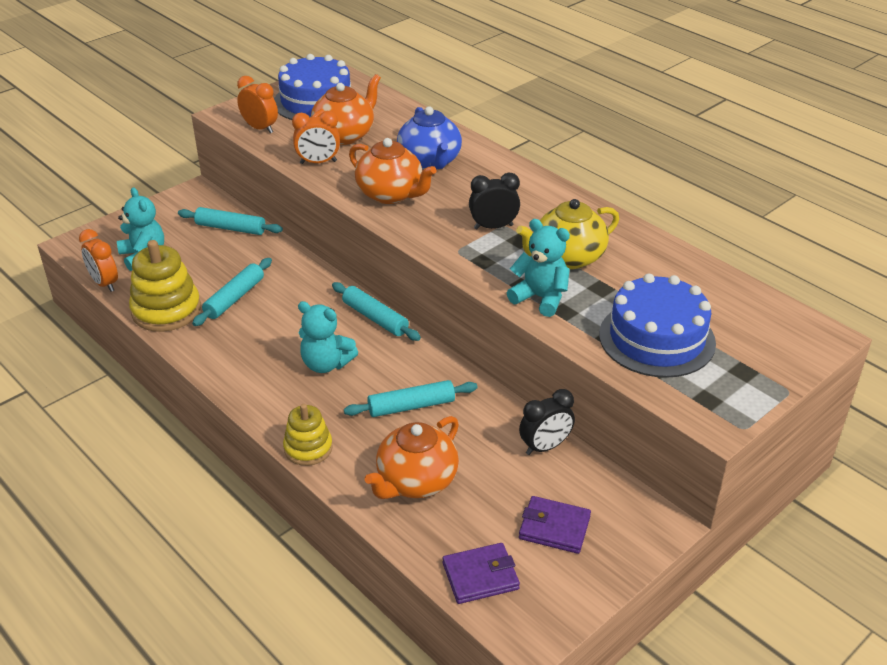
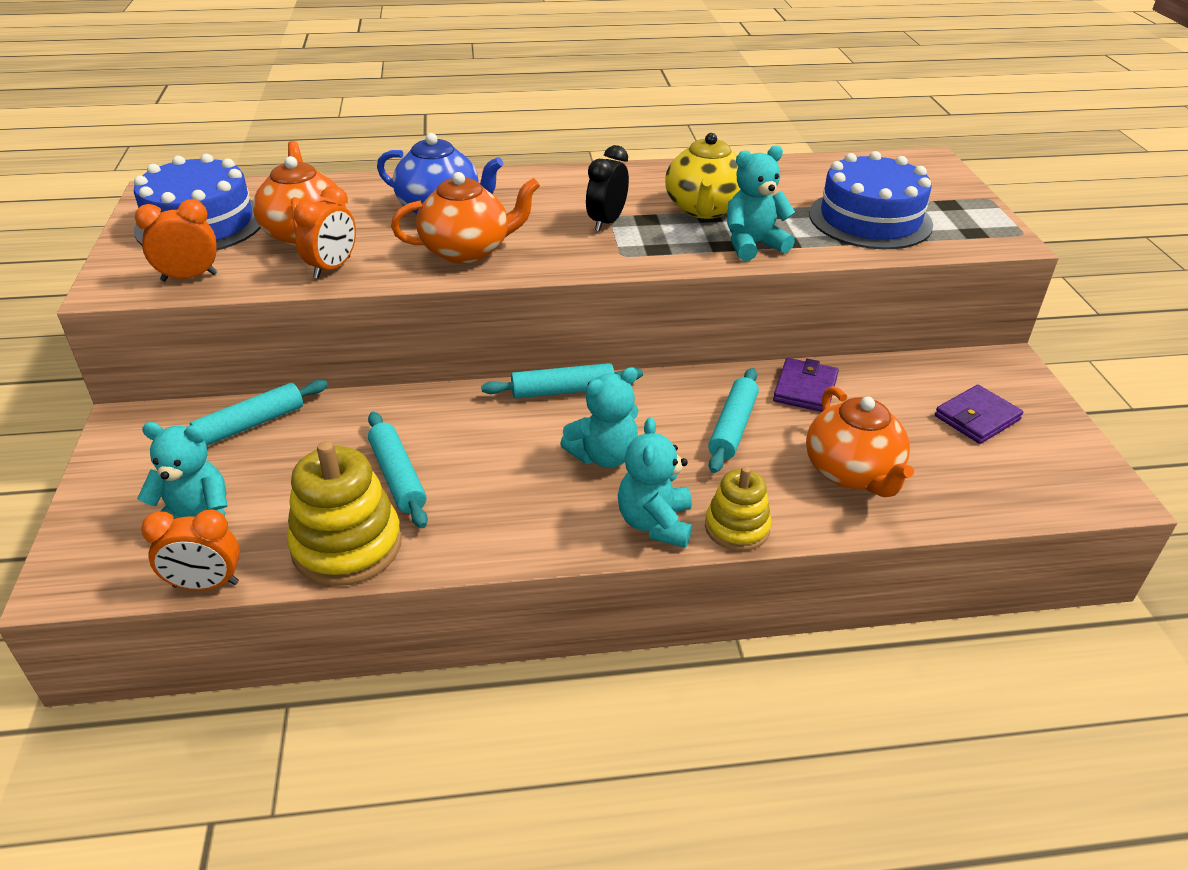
camera: 55 degrees left, 0 degrees up
purple wallet [443,543,520,604] -> purple wallet moved to [773,358,839,412]
black clock [519,389,575,455] -> none
none -> turquoise teddy bear [618,417,692,548]

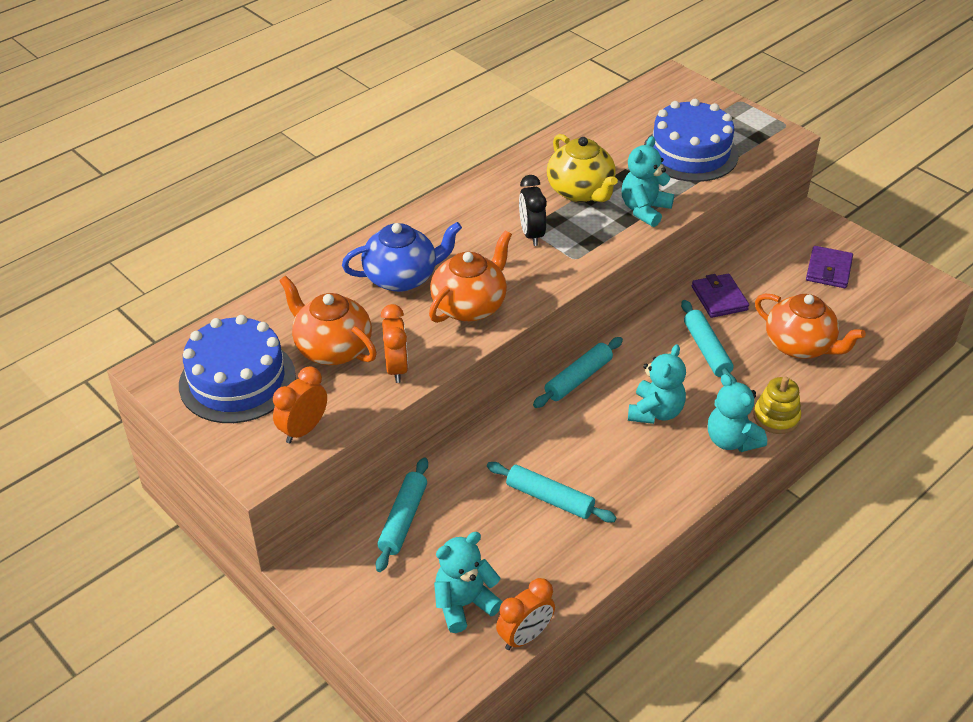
camera: 35 degrees left, 5 degrees up
yellow stacking toy [287,441,402,586] -> none

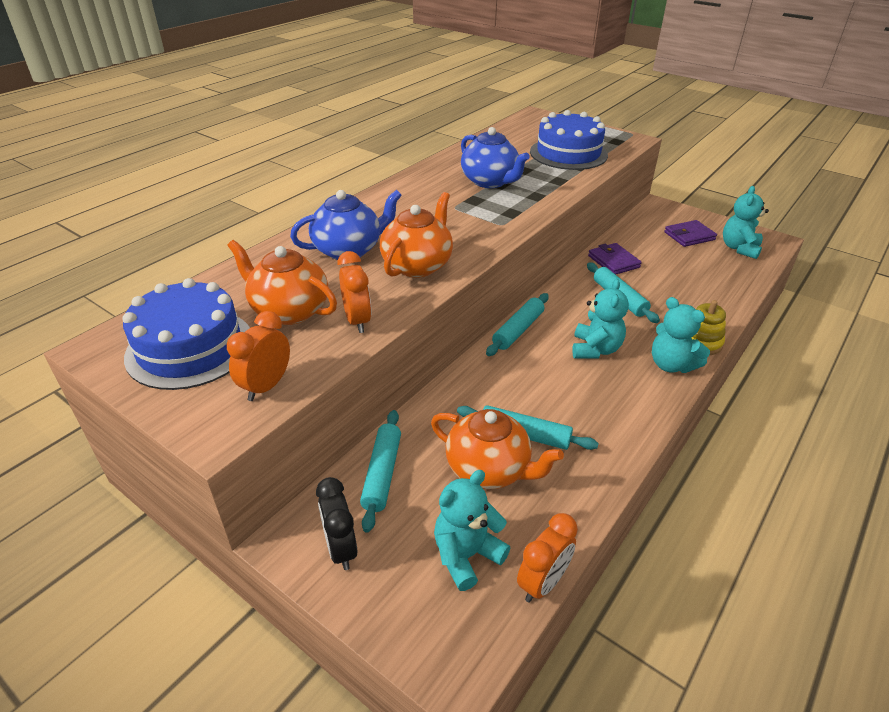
camera: 10 degrees left, 5 degrees down
black clock [519,175,547,246] -> black clock moved to [316,477,357,570]
yellow teapot [547,134,618,202] -> blue teapot [461,127,530,188]
turquoise teddy bear [622,136,674,227] -> turquoise teddy bear moved to [723,186,769,259]
orange teapot [755,294,866,359] -> orange teapot moved to [431,409,564,489]
purple wallet [806,246,853,288] -> purple wallet turned 60 degrees clockwise [664,220,717,247]

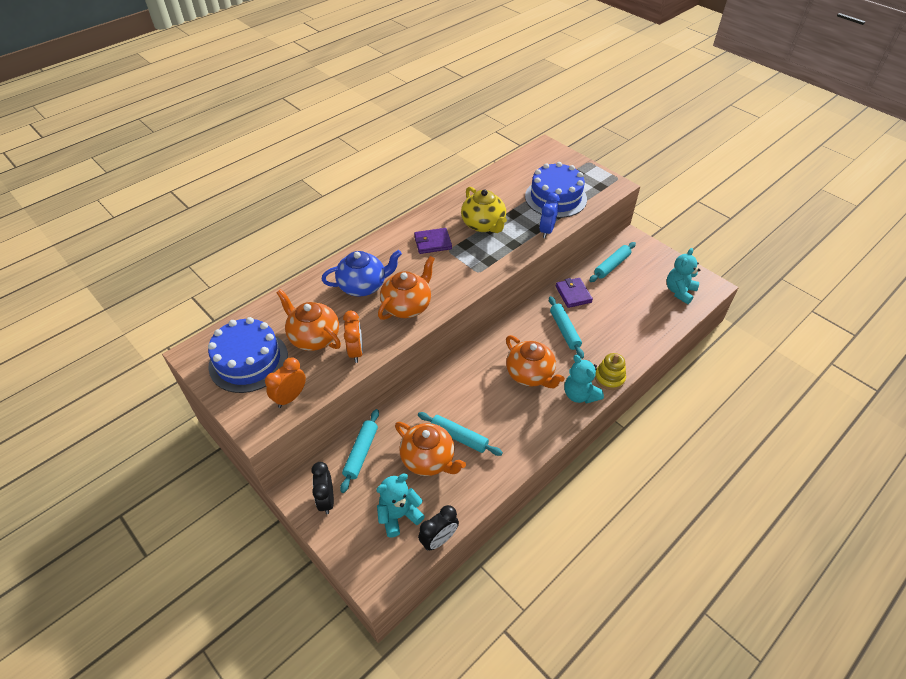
camera: 10 degrees right, 10 degrees up
blue teapot [461,127,530,188] -> yellow teapot [461,187,507,233]
turquoise rolling pin [486,293,549,356] -> turquoise rolling pin moved to [589,242,636,282]
orange clock [517,513,578,602] -> black clock [418,505,459,550]
turquoise teddy bear [572,279,629,358] -> orange teapot [506,335,565,388]
purple wallet [664,220,717,247] -> purple wallet moved to [414,228,452,254]
none -> blue clock [539,193,560,238]

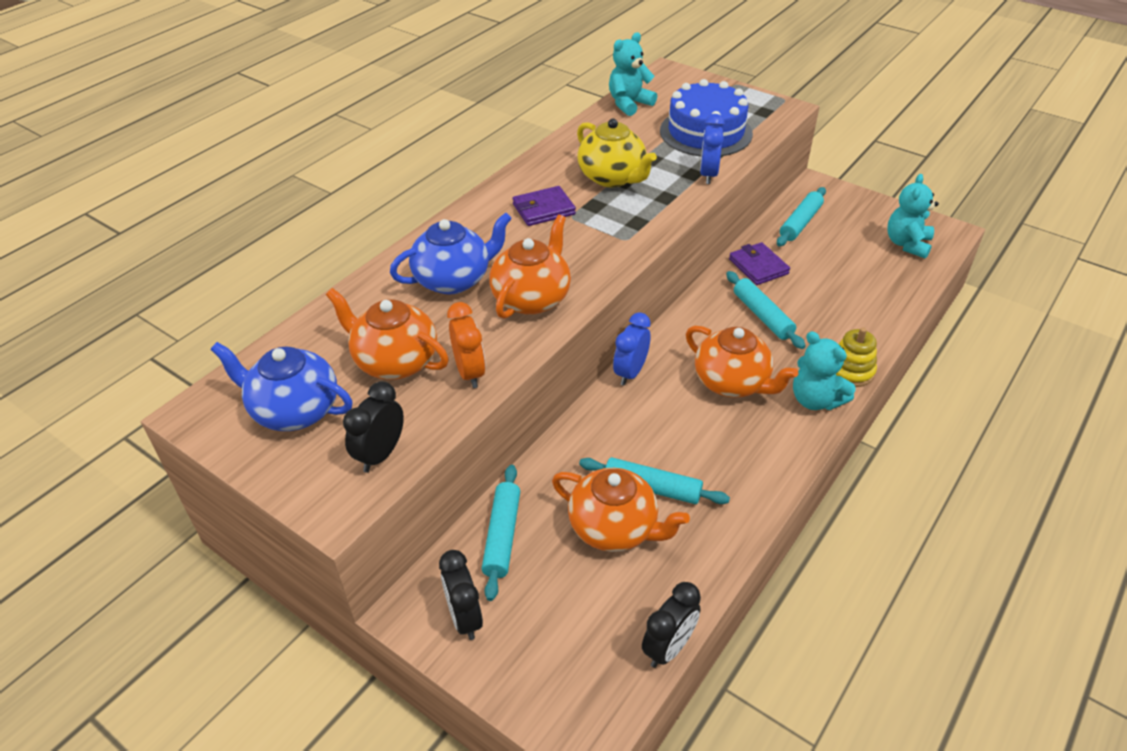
camera: 10 degrees left, 5 degrees down
blue cake [208,317,288,393] -> blue teapot [210,342,353,431]
orange clock [265,357,306,408] -> black clock [343,381,404,473]
turquoise teddy bear [376,474,425,538] -> turquoise teddy bear moved to [609,32,657,116]
none -> blue clock [613,312,651,386]

